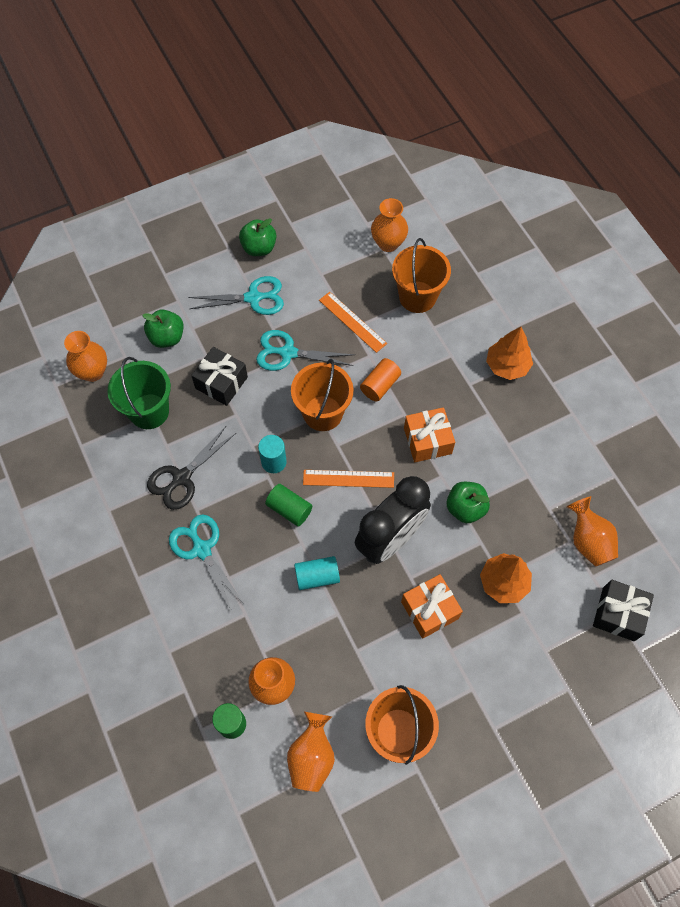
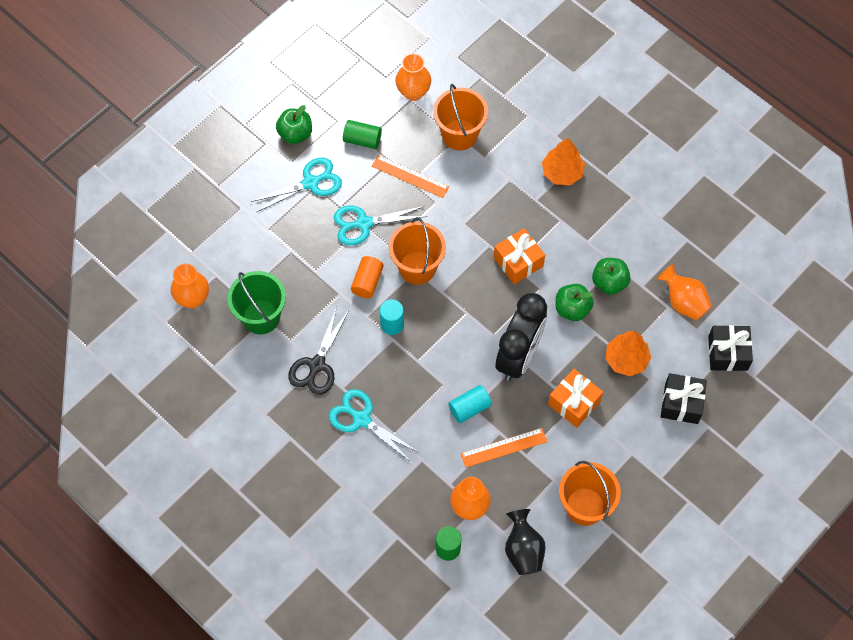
camera: 20 degrees left, 0 degrees up
green apple [142,310,184,348] -> green apple moved to [592,258,631,295]
black gift [191,347,248,406] -> black gift moved to [661,373,707,424]
green cylinder [265,484,312,526] -> green cylinder moved to [343,120,382,149]
orange vase [287,712,335,792] -> black vase [505,509,546,575]
orange ruler [303,470,394,488] -> orange ruler moved to [461,428,547,468]
orange cylinder [360,358,401,402] -> orange cylinder moved to [351,256,384,298]

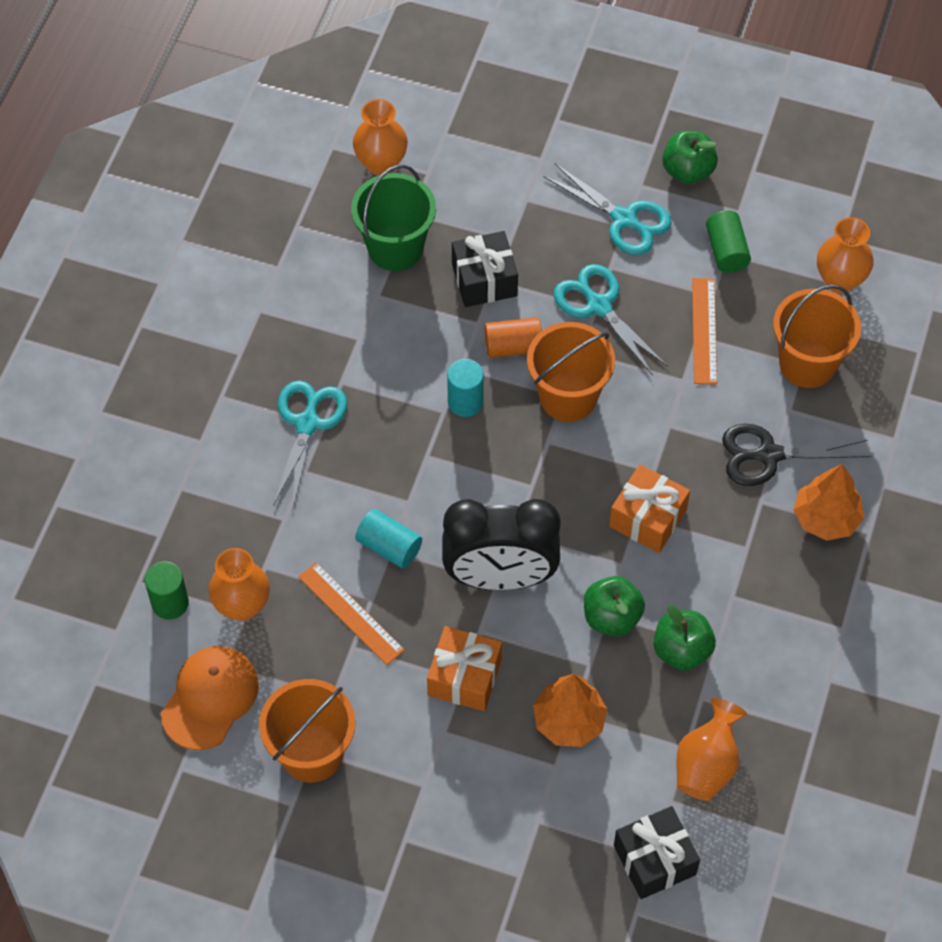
camera: 65 degrees right, 5 degrees down
black scissors [288,307,349,395] -> black scissors moved to [722,424,871,486]
black vase [505,509,546,575] -> orange cap [161,646,259,750]
black gift [661,373,707,424] -> black gift moved to [452,231,518,307]

